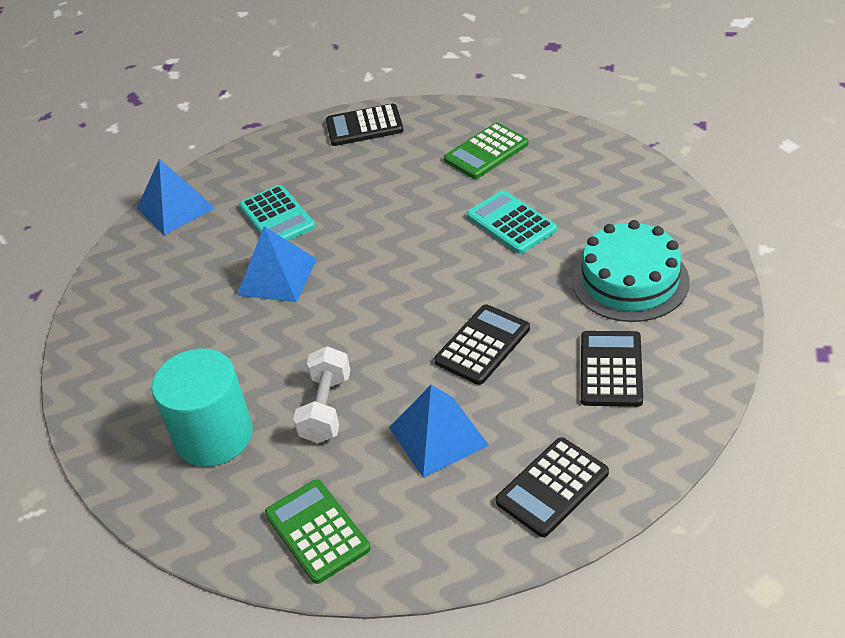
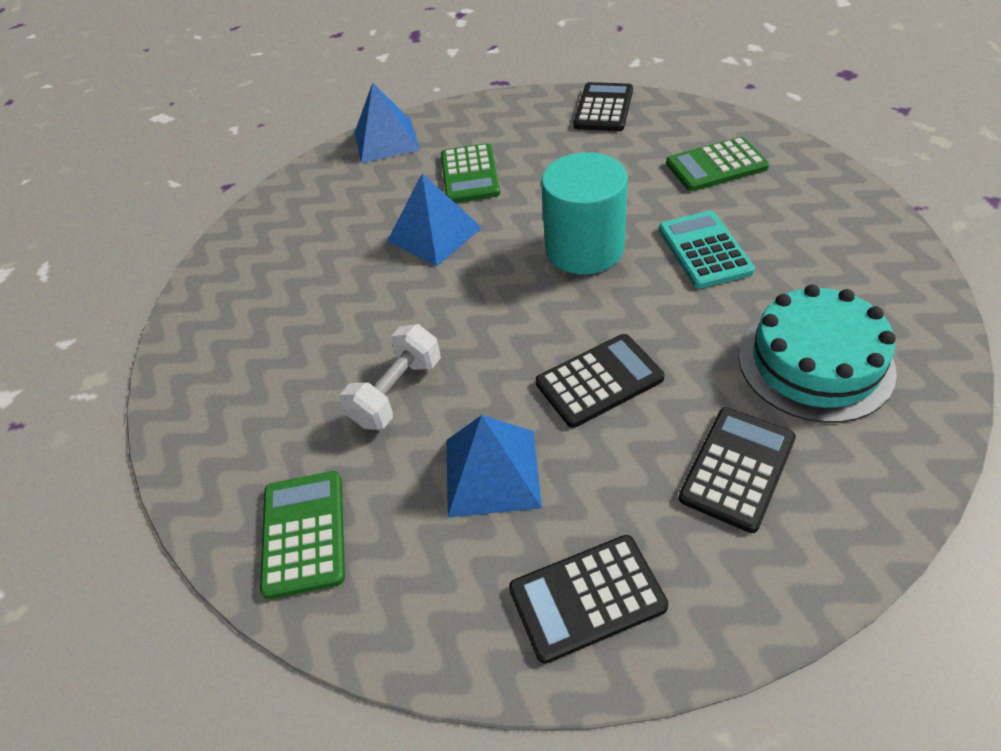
camera: 25 degrees right, 5 degrees up
turquoise cylinder [152,349,253,467] -> turquoise cylinder moved to [541,152,628,274]
turquoise calculator [239,185,315,241] -> green calculator [441,143,500,203]
black calculator [326,103,404,146] -> black calculator turned 90 degrees clockwise [574,82,633,131]

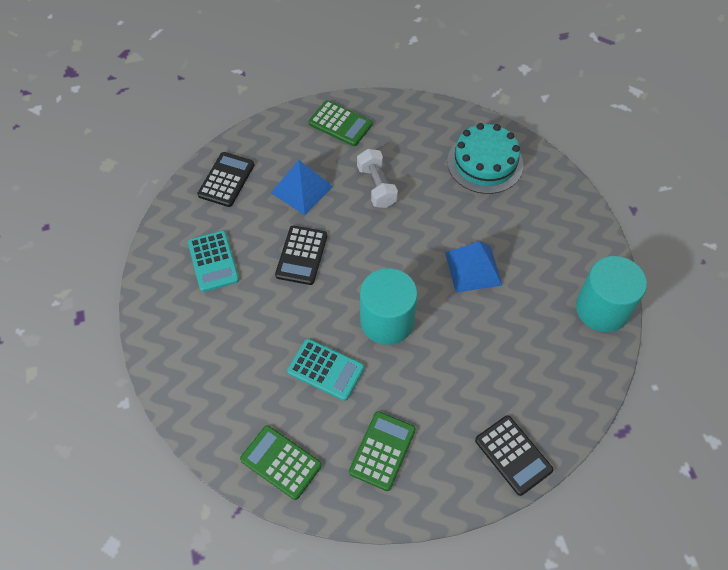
camera: 125 degrees right, 10 degrees up
blue pyramid [355,83,420,163] -> turquoise cylinder [576,256,647,332]
green calculator [441,143,500,203] -> green calculator moved to [240,425,322,500]
black calculator [679,407,796,533] -> turquoise calculator [188,231,239,292]
turquoise cake [739,285,897,423] -> turquoise cake moved to [447,123,523,194]

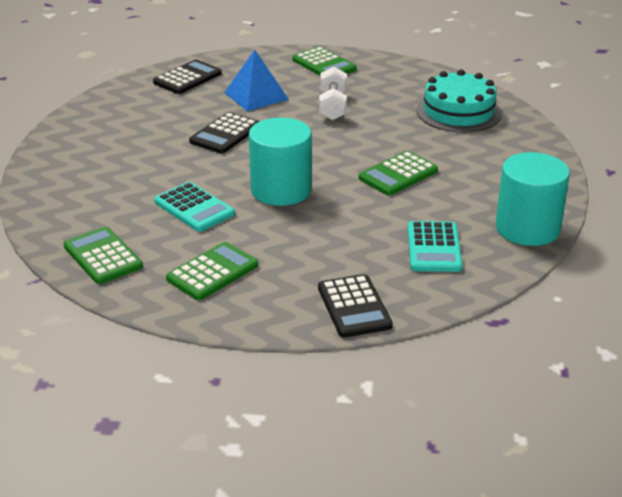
camera: 20 degrees right, 25 degrees down
turquoise calculator [188,231,239,292] -> turquoise calculator moved to [408,221,463,272]
blue pyramid [445,241,502,293] -> green calculator [359,151,438,196]

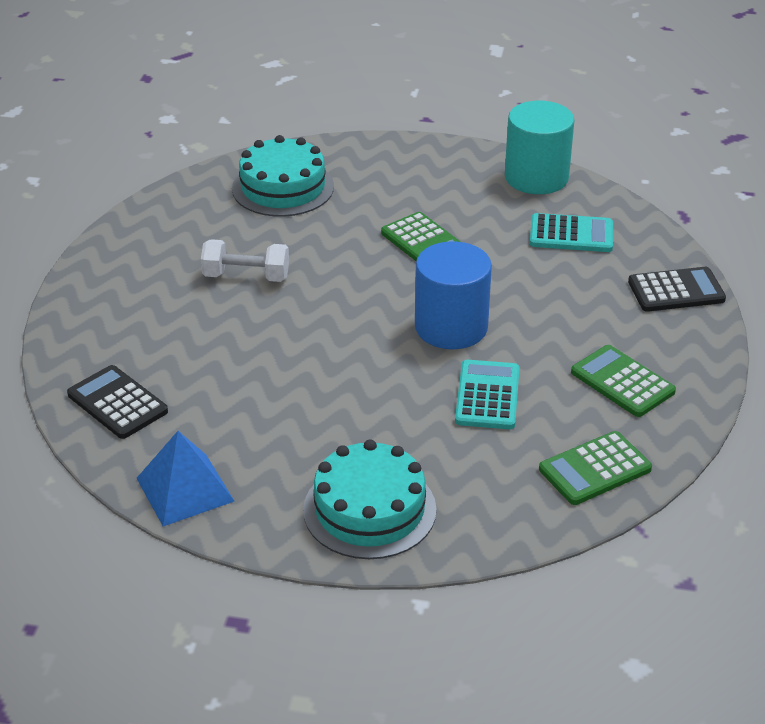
camera: 85 degrees left, 5 degrees up
turquoise calculator [154,182,235,232] -> turquoise calculator turned 45 degrees counterclockwise [455,360,520,429]
black calculator [189,112,259,154] -> none
blue pyramid [224,50,289,111] -> blue pyramid moved to [136,431,234,526]
turquoise cylinder [249,118,312,206] -> blue cylinder [415,241,492,349]
green calculator [292,47,357,75] -> none
none -> turquoise cake [303,439,437,559]

